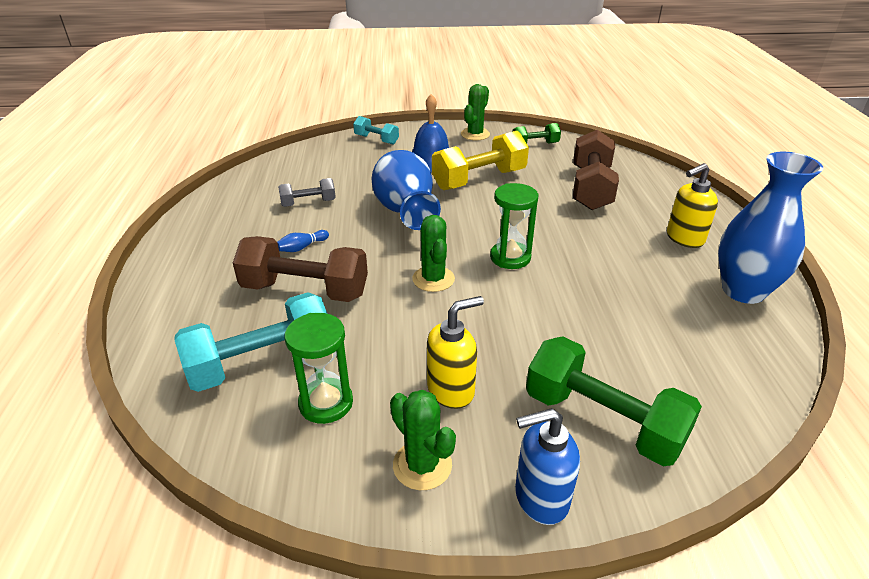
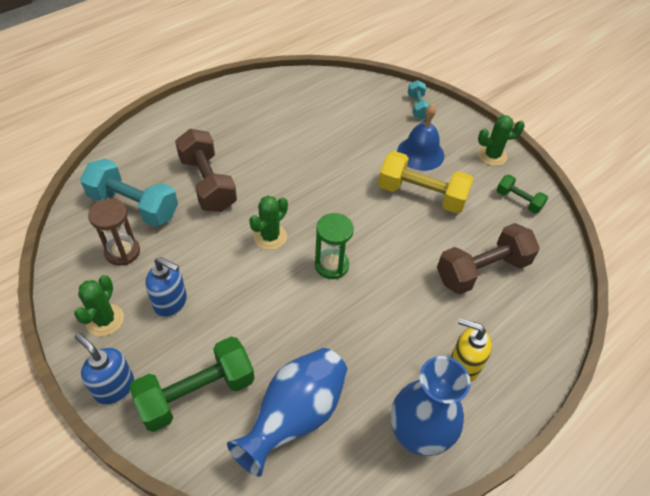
camera: 50 degrees right, 15 degrees up
blue bowling pin [277,230,329,252] -> none
grey dumbbell [278,178,336,207] -> none
green hourglass [285,313,353,424] -> brown hourglass [88,199,140,266]
blue vase [371,150,441,230] -> blue vase moved to [227,348,348,477]
yellow soap dispenser [427,296,484,409] -> blue soap dispenser [145,257,187,317]
green dumbbell [526,336,702,466] -> green dumbbell turned 60 degrees clockwise [129,337,255,432]

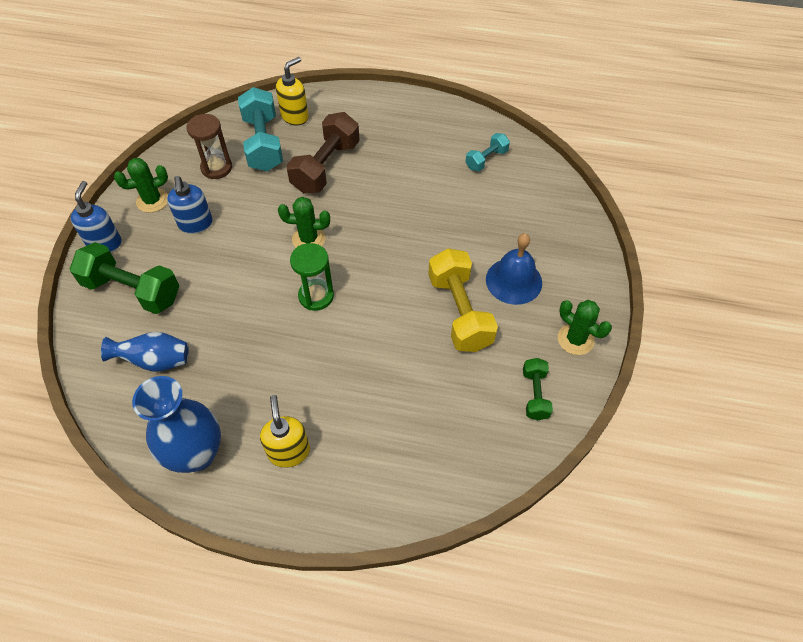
camera: 55 degrees right, 5 degrees up
blue vase [227,348,348,477] -> blue vase [101,332,188,372], size x0.64
turquoise dumbbell [408,80,431,120] -> turquoise dumbbell moved to [465,133,510,171]
brown dumbbell [437,223,540,294] -> none
none -> yellow soap dispenser [276,57,309,125]

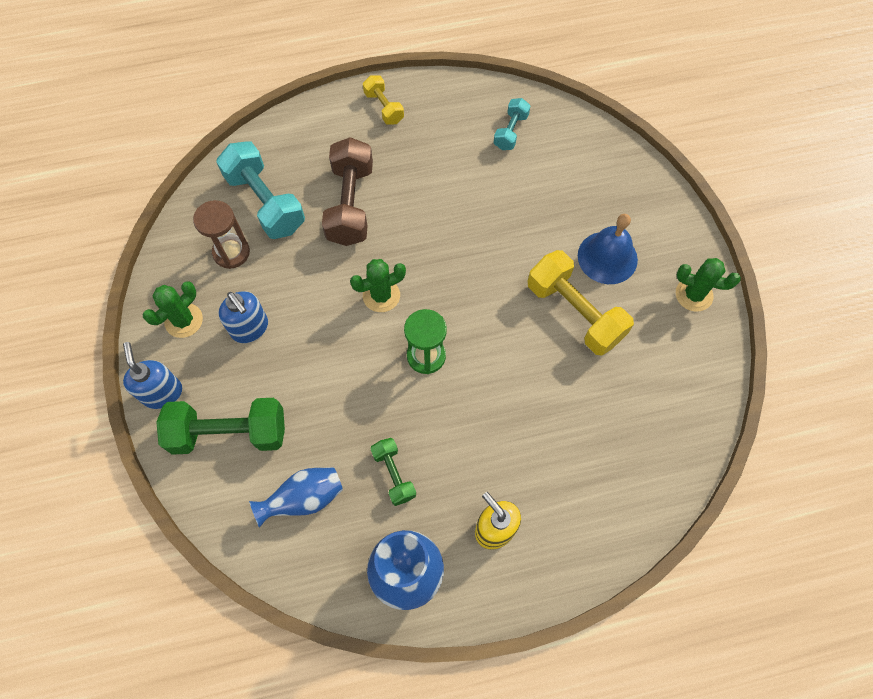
camera: 25 degrees left, 10 degrees up
yellow soap dispenser [276,57,309,125] -> none
green dumbbell [523,358,553,420] -> green dumbbell moved to [370,438,416,506]
none -> yellow dumbbell [363,75,404,125]

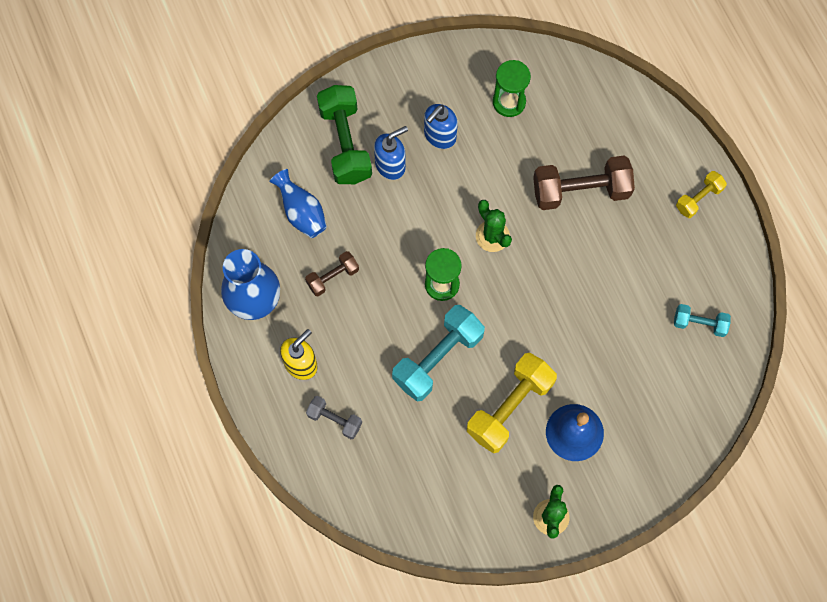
camera: 80 degrees right, 5 degrees up
blue soap dispenser [123,342,182,409] -> blue soap dispenser moved to [374,126,408,180]
green cactus [143,281,203,338] -> none
brown hourglass [193,200,250,269] -> green hourglass [493,60,531,117]
turquoise dumbbell [216,141,305,239] -> turquoise dumbbell moved to [392,305,485,401]
green dumbbell [370,438,416,506] -> brown dumbbell [305,251,359,296]
none -> grey dumbbell [306,396,362,439]

